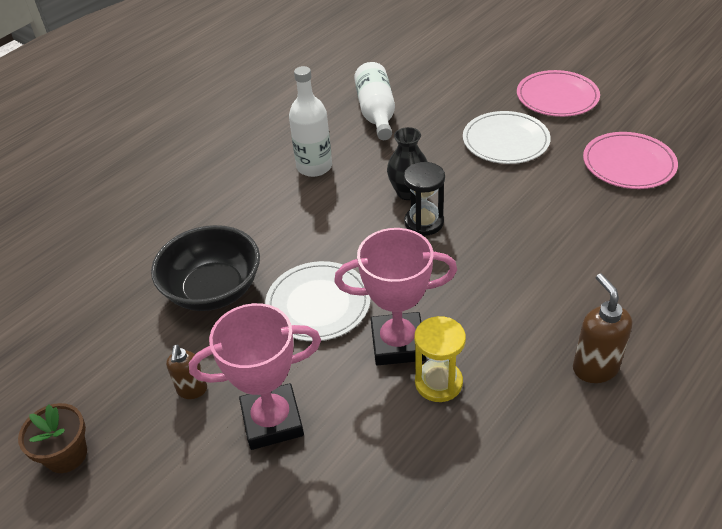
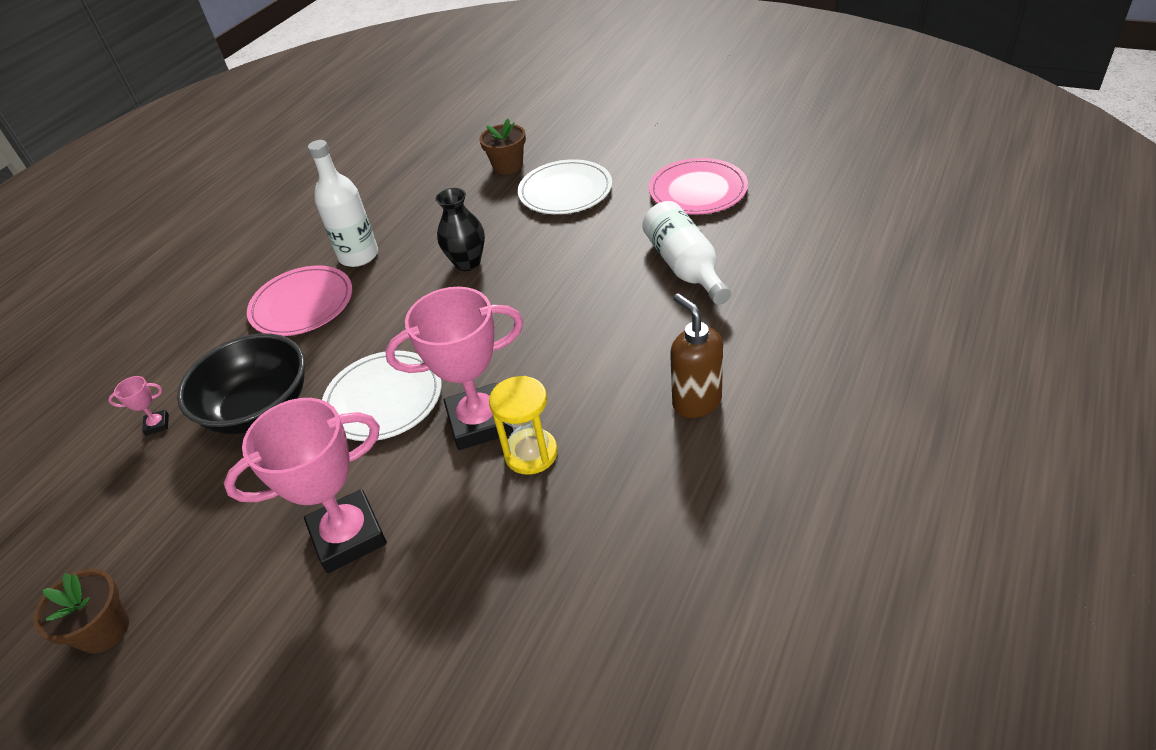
camera: 10 degrees left, 0 degrees up
brown soap dispenser [166,345,207,399] -> none
white bottle [354,62,395,140] -> white bottle moved to [642,201,731,305]
black hourglass [403,162,445,236] -> none
pink plate [517,70,600,117] -> pink plate moved to [247,266,352,336]
none -> pink trophy [108,376,169,436]
none -> brown flower pot [479,119,526,174]

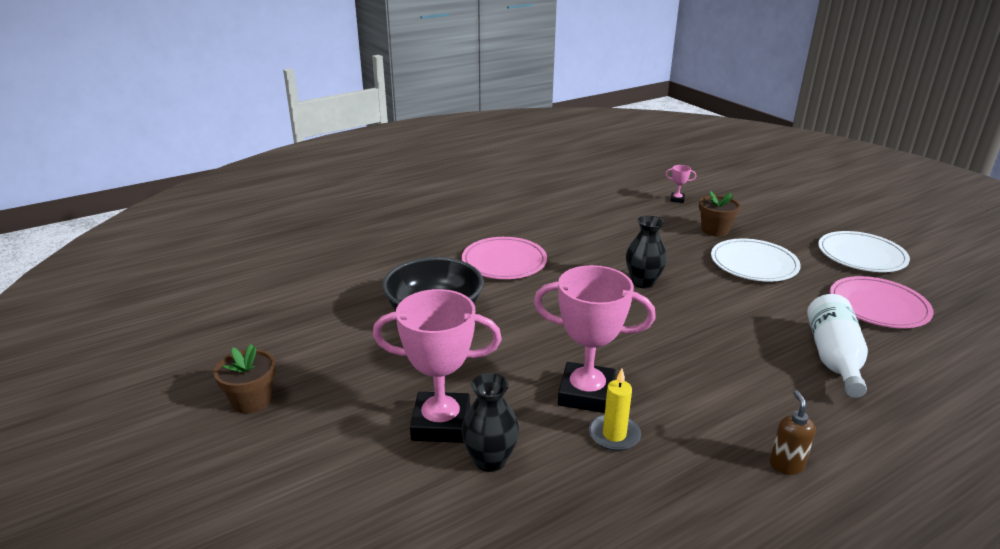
camera: 25 degrees right, 15 degrees down
pink trophy [108,376,169,436] -> pink trophy moved to [666,165,696,203]
white bottle [308,140,378,267] -> none
white plate [322,350,442,441] -> white plate moved to [818,231,910,272]
yellow hourglass [489,376,558,475] -> yellow candle [589,369,641,451]
brown soap dispenser [670,293,723,418] -> brown soap dispenser [769,390,816,475], size x0.66
none -> black vase [461,373,519,472]

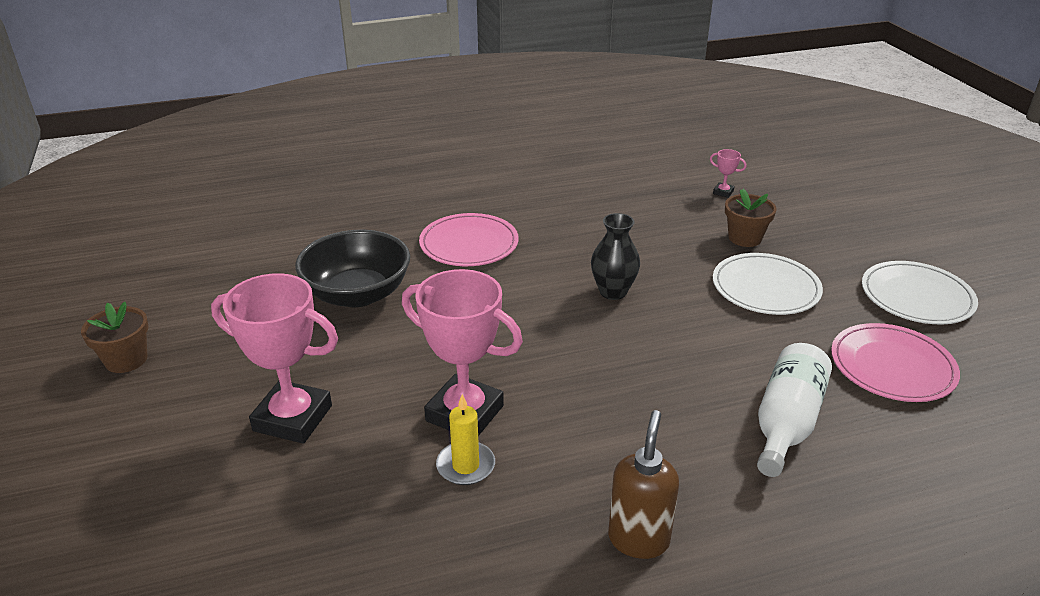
camera: 15 degrees right, 5 degrees up
black vase [461,373,519,472] -> none
brown soap dispenser [769,390,816,475] -> brown soap dispenser [608,410,679,559], size x1.51

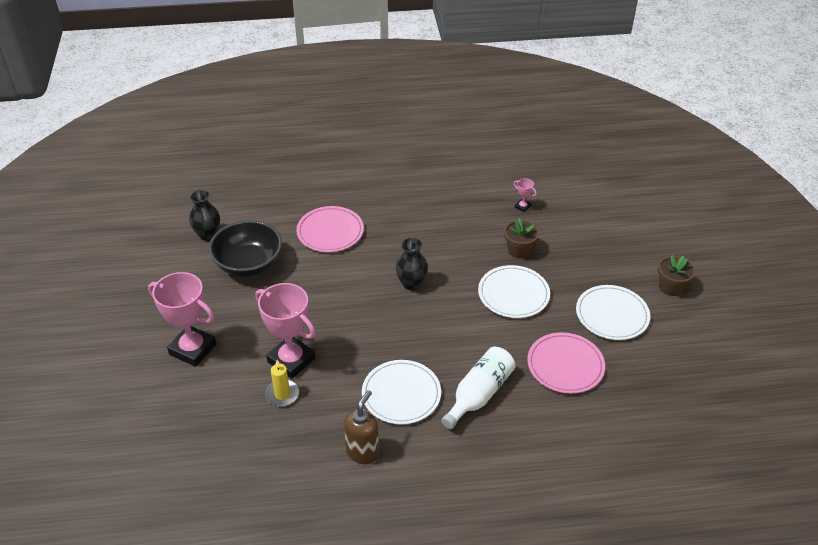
camera: 10 degrees right, 10 degrees up
brown flower pot [81,302,149,373] -> brown flower pot moved to [658,255,695,296]
none -> black vase [189,190,220,241]
none -> white plate [362,360,441,425]

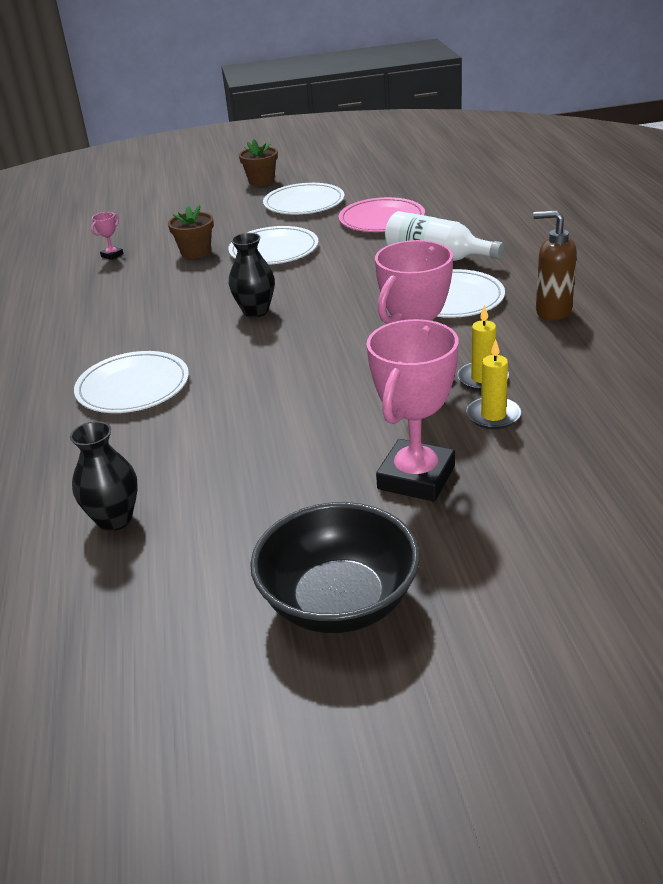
camera: 90 degrees left, 10 degrees down
black bowl [209,220,282,277] -> black bowl moved to [250,502,420,633]
pink plate [296,206,364,252] -> white plate [74,351,189,413]
none -> yellow candle [466,339,521,429]

